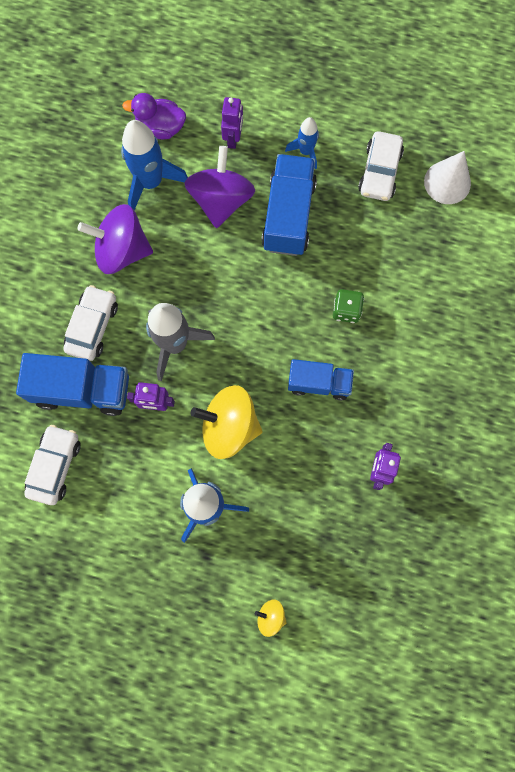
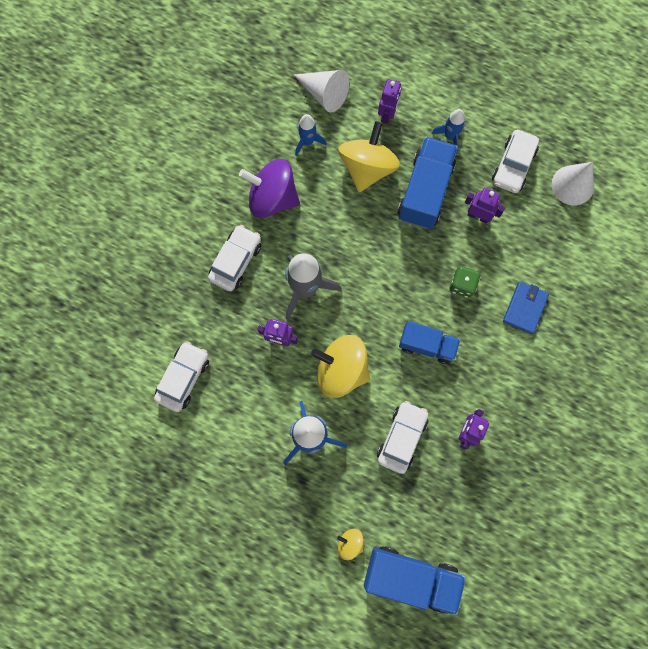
camera: 10 degrees right, 0 degrees up
blue truck [16,353,129,416] -> blue truck moved to [364,546,466,615]
blue rocket [121,120,188,210] -> blue rocket [295,114,327,156], size x0.55
purple duck [122,93,186,139] -> white cone [294,70,349,113]
purple spinning top [184,146,255,228] -> yellow spinning top [338,121,400,192]
none -> white car [377,401,428,474]
none -> purple robot [465,188,505,223]
none -> blue wallet [503,282,549,334]

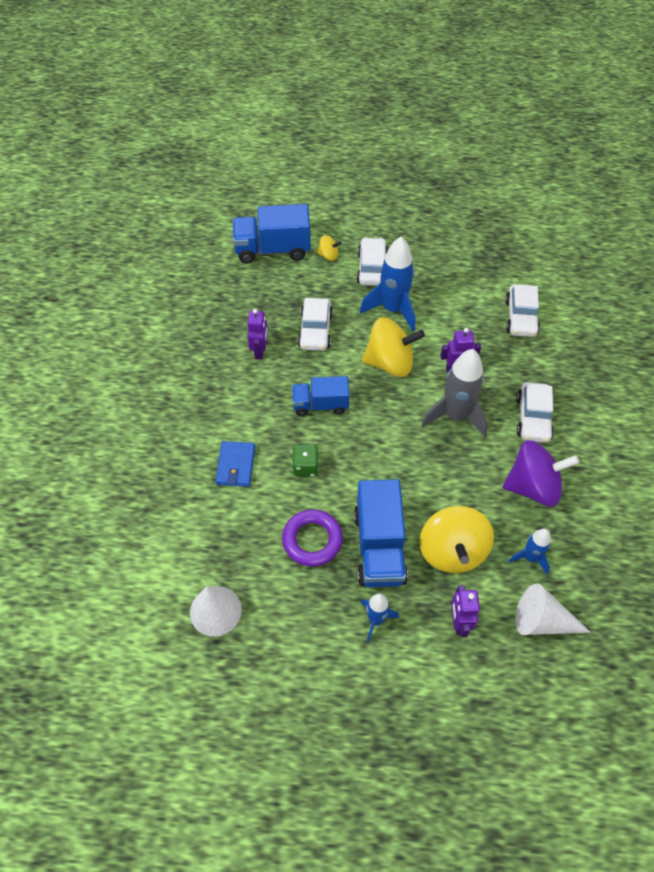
camera: 160 degrees right, 20 degrees down
purple robot [465,188,505,223] -> purple ring [282,509,343,566]
white car [492,130,539,193] -> white car moved to [357,237,388,286]

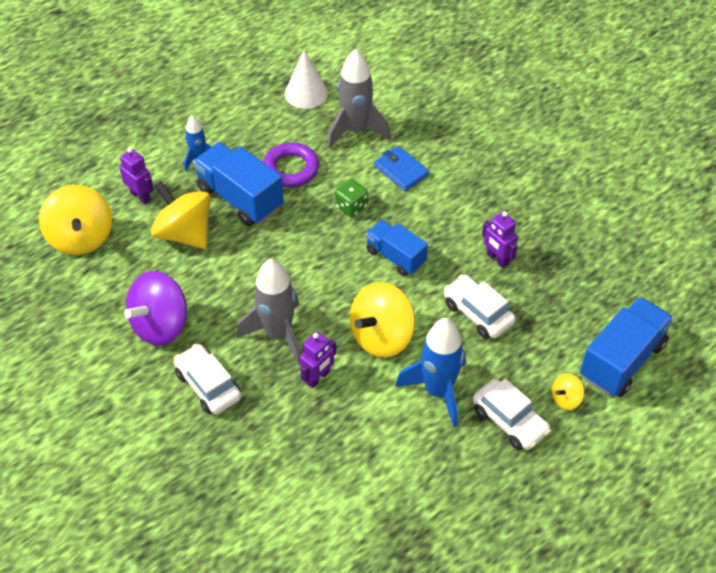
camera: 135 degrees right, 5 degrees down
blue truck [292,376,349,416] -> blue truck turned 90 degrees counterclockwise [366,220,428,276]
white car [505,284,540,337] -> none
blue rocket [509,529,551,574] -> none
white cone [515,583,591,635] -> yellow spinning top [39,185,112,255]
none -> grey rocket [327,49,391,149]

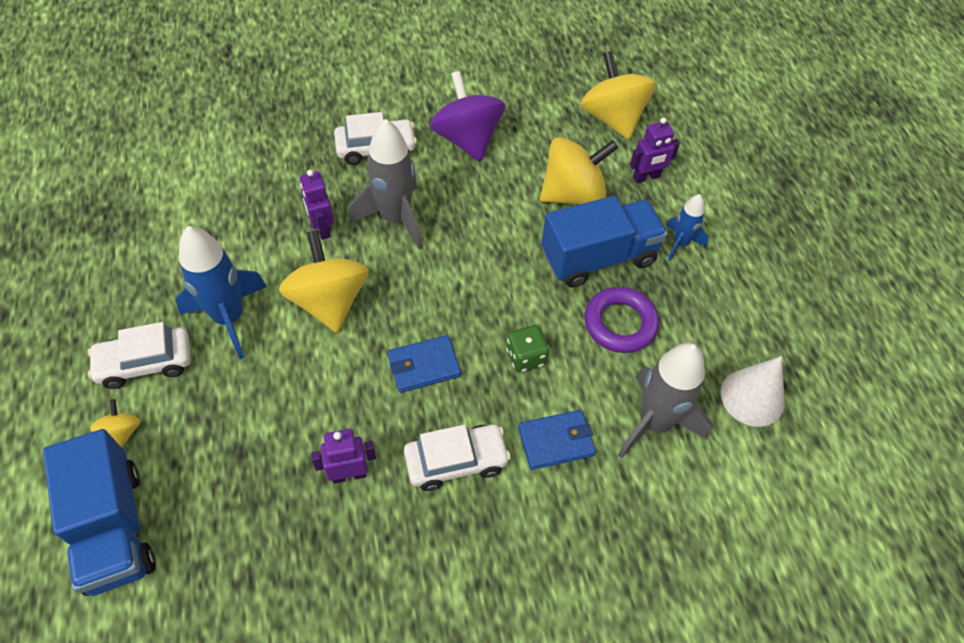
camera: 115 degrees right, 5 degrees up
yellow spinning top [39,185,112,255] -> yellow spinning top turned 60 degrees clockwise [581,51,656,140]
blue truck [366,220,428,276] -> blue wallet [388,335,461,393]
white car [444,274,516,339] -> white car moved to [404,424,511,491]

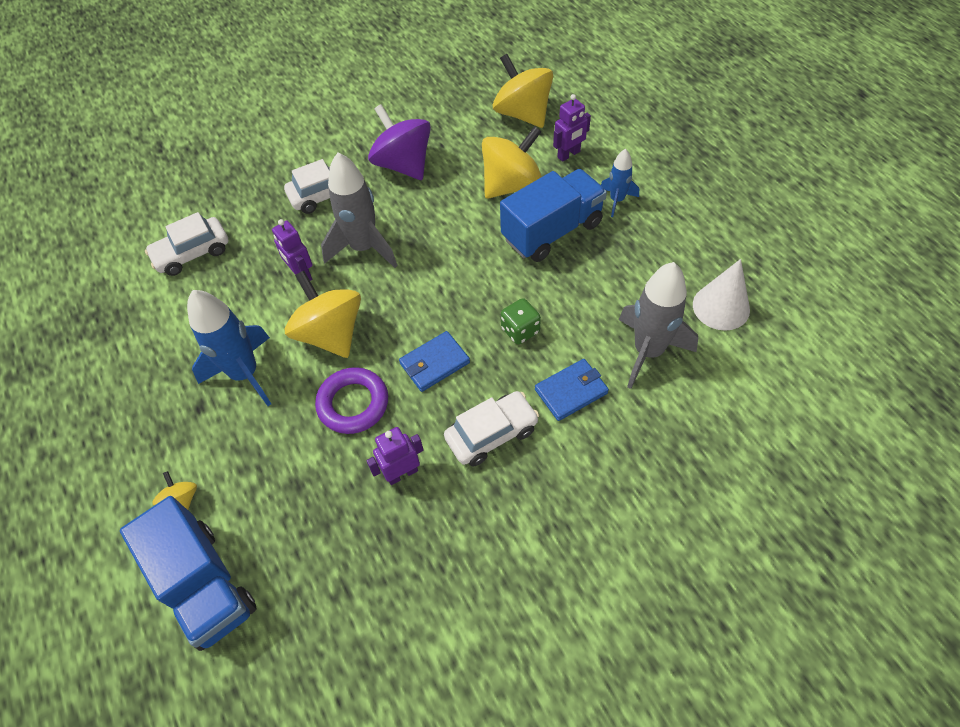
camera: 10 degrees left, 0 degrees up
white car [88,322,191,389] -> white car moved to [145,212,229,276]
purple ring [585,287,659,353] -> purple ring moved to [315,367,388,434]

